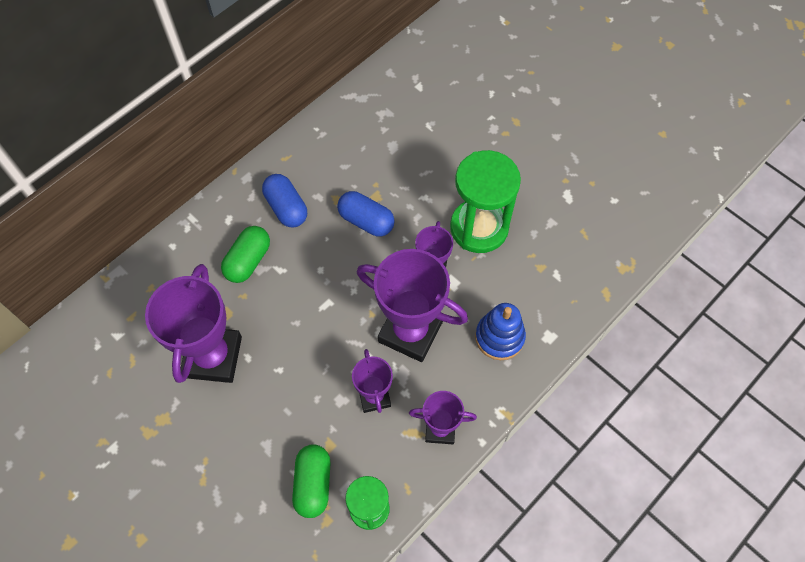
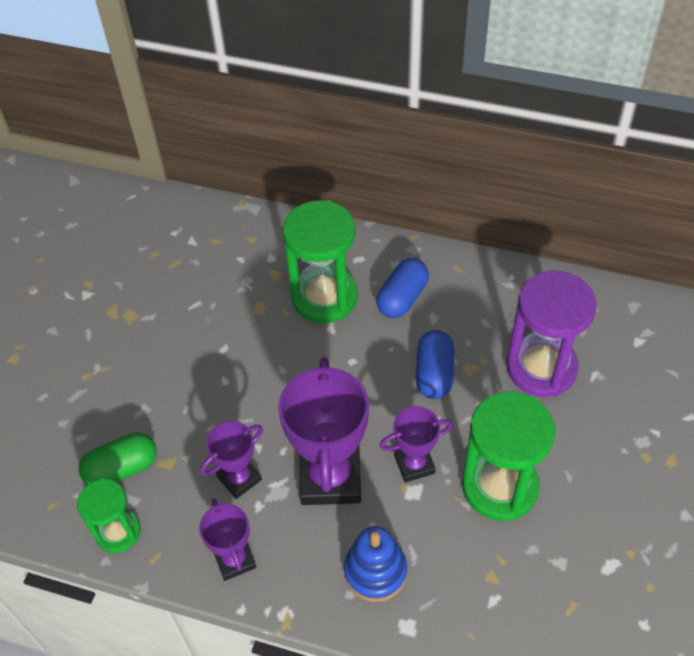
camera: 65 degrees right, 10 degrees down
purple trophy [145,264,242,383] -> none
green capsule [221,226,270,283] -> green hourglass [283,200,358,324]
none -> purple hourglass [507,270,597,397]

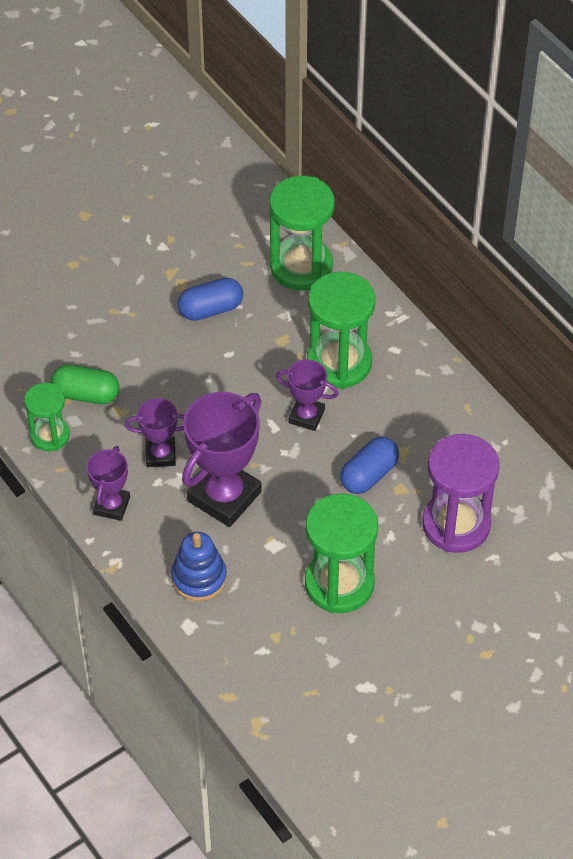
camera: 35 degrees right, 0 degrees up
blue capsule [376,258,429,318] -> blue capsule moved to [178,278,243,321]
purple trophy [380,406,452,483] -> purple trophy moved to [276,360,338,431]
none -> green hourglass [269,176,335,291]

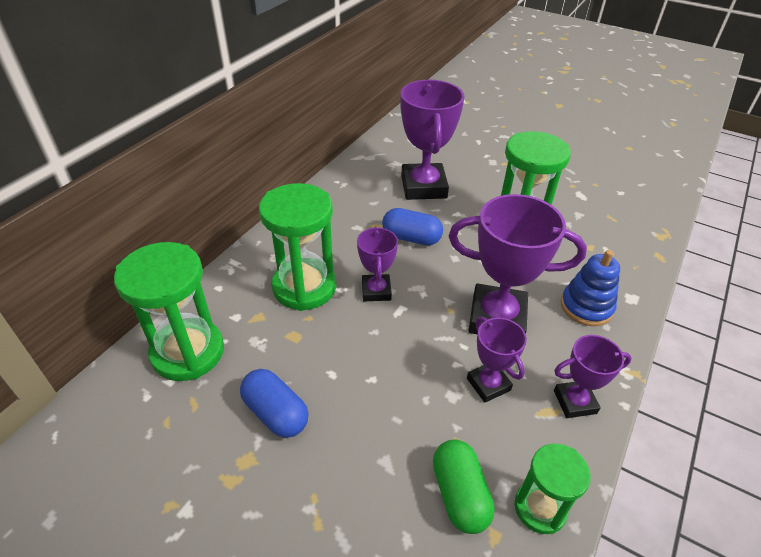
camera: 115 degrees left, 10 degrees down
purple hourglass [422,434,500,553] -> purple trophy [401,80,464,200]

